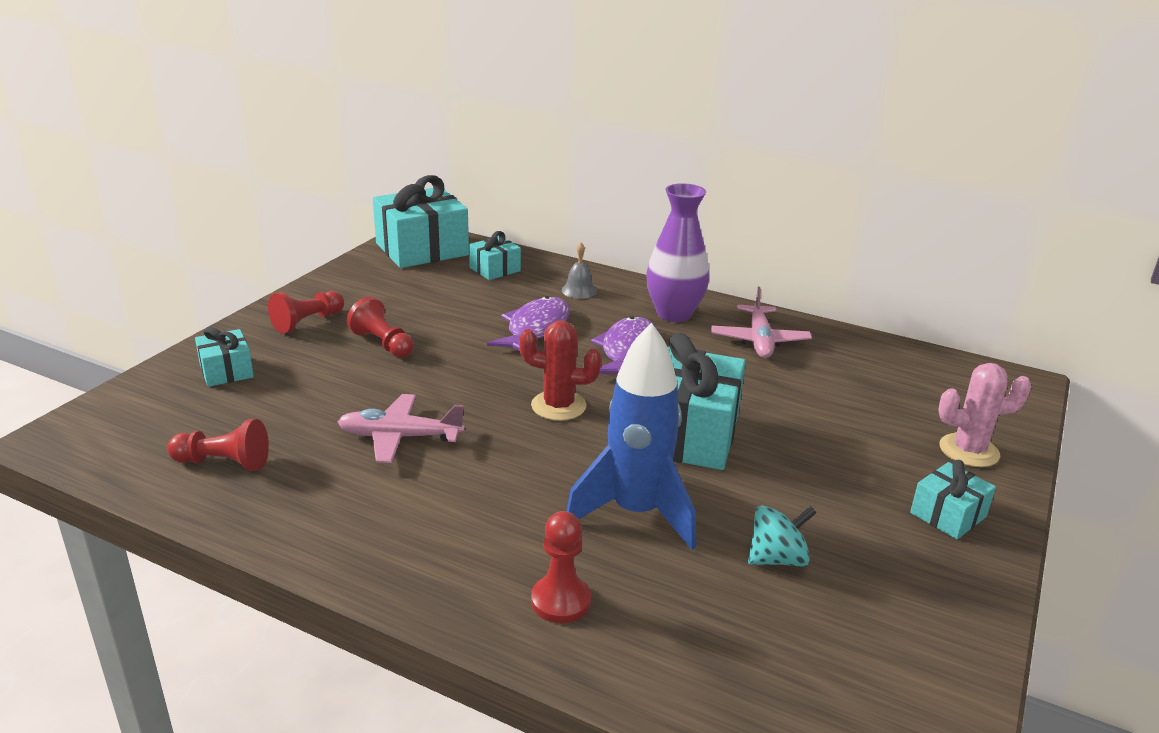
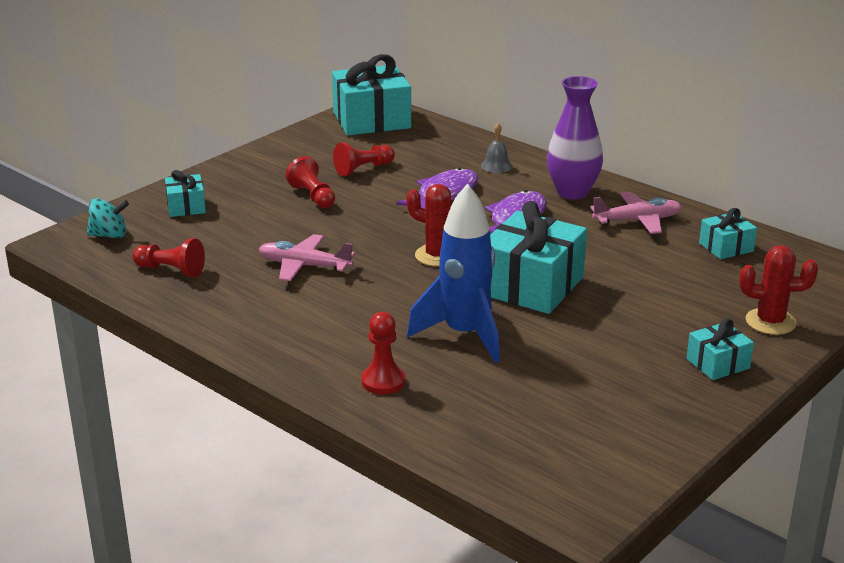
camera: 15 degrees right, 0 degrees up
red pawn [268,291,344,334] -> red pawn moved to [333,142,395,176]
turquoise gift [469,231,521,280] -> turquoise gift moved to [699,208,757,259]
pink plane [711,287,812,358] -> pink plane turned 120 degrees counterclockwise [590,192,682,234]
turquoise spinning top [748,506,817,566] -> turquoise spinning top moved to [87,199,129,238]
pink cactus [938,363,1032,467] -> red cactus [739,245,818,335]

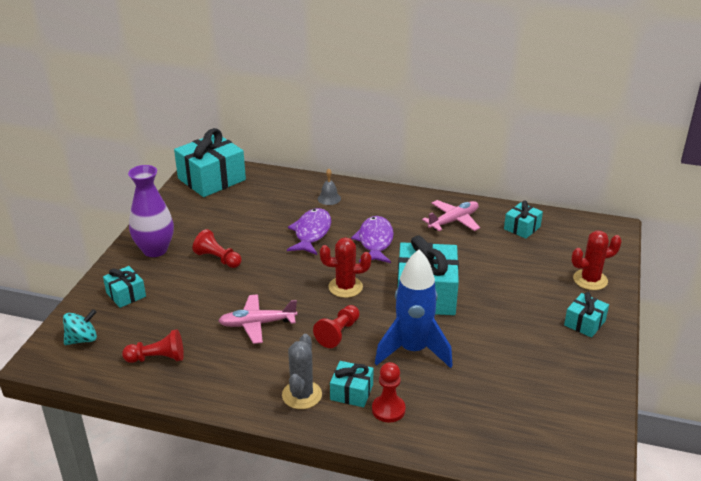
camera: 25 degrees left, 5 degrees up
red pawn [333,142,395,176] -> red pawn moved to [313,305,360,348]
purple vase [547,76,603,200] -> purple vase moved to [128,165,174,257]
none -> grey cactus [282,334,322,409]
none -> turquoise gift [330,361,374,407]

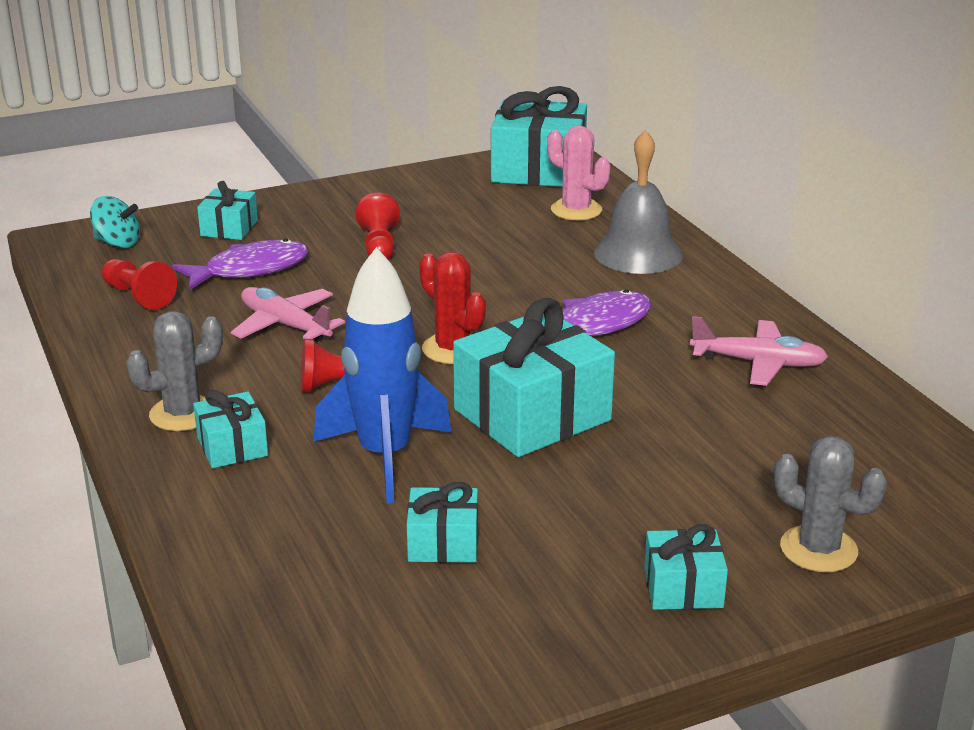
camera: 50 degrees right, 5 degrees down
purple vase [128,165,174,257] -> none
purple fish [287,208,331,255] -> purple fish moved to [172,239,309,290]
grey bell [318,169,341,205] -> grey bell [594,130,683,274], size x2.04
red pawn [372,362,406,422] -> none
turquoise gift [504,200,543,239] -> turquoise gift moved to [407,482,478,563]
red cactus [572,231,622,290] -> grey cactus [774,436,887,572]
none -> pink cactus [547,125,610,220]

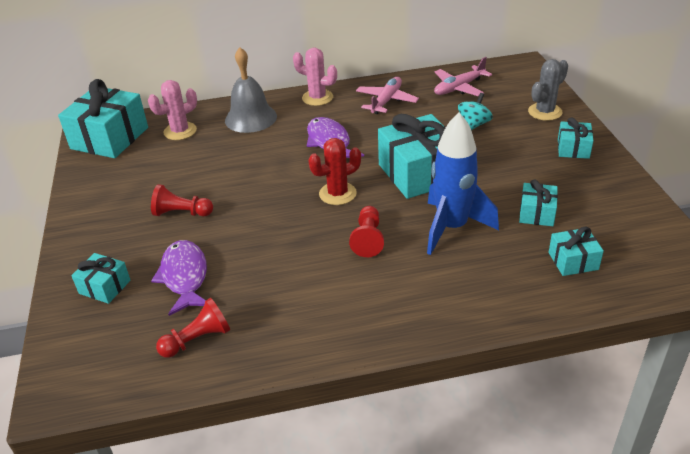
camera: 75 degrees left, 10 degrees up
turquoise spinning top [90,196,140,248] -> turquoise spinning top moved to [458,93,493,130]
grey cactus [126,311,223,431] -> none
turquoise gift [193,390,268,468] -> turquoise gift moved to [549,227,604,276]
pink plane [231,287,345,342] -> pink plane moved to [434,57,492,96]
none -> pink cactus [293,48,337,106]

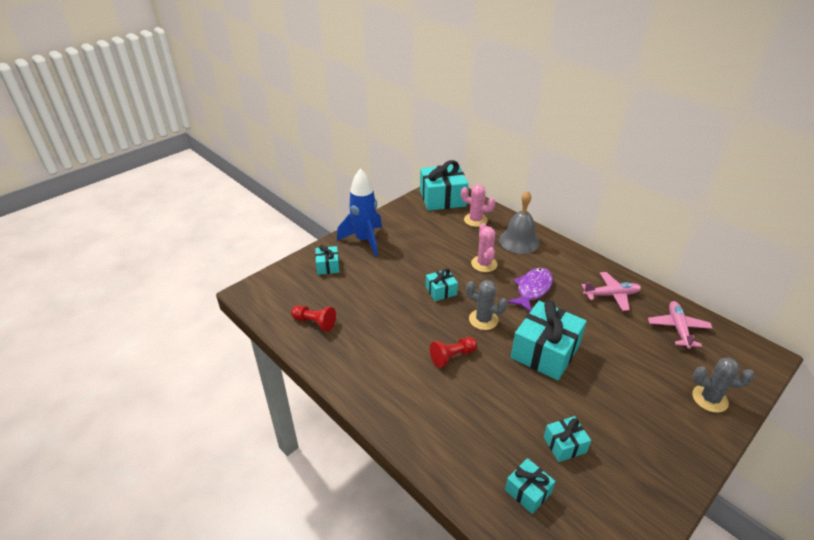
camera: 55 degrees right, 0 degrees up
red pawn [151,184,213,216] -> none
purple fish [151,240,207,316] -> none
pink cactus [293,48,337,106] -> pink cactus moved to [471,223,498,272]
red cactus [308,138,361,205] -> grey cactus [466,280,508,330]
blue rocket [427,113,499,255] -> blue rocket moved to [337,168,382,257]
pink plane [434,57,492,96] -> pink plane turned 75 degrees clockwise [648,301,713,349]
turquoise spinning top [458,93,493,130] -> none
turquoise gift [558,117,593,159] -> turquoise gift moved to [426,269,458,301]

